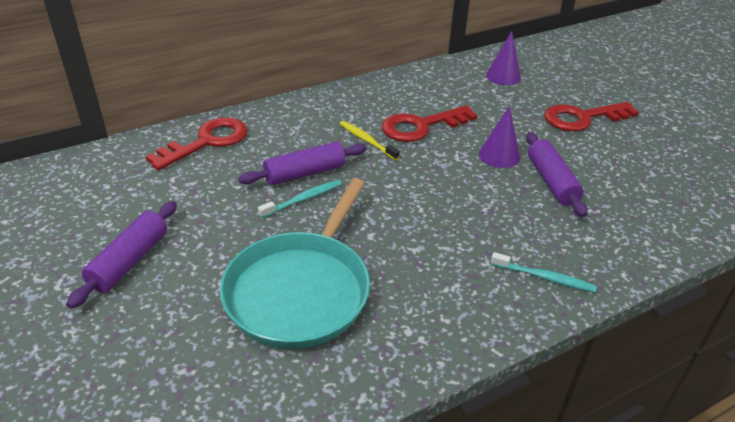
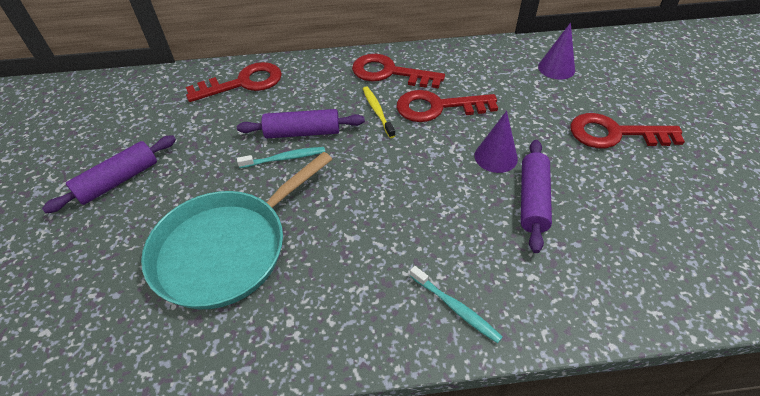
camera: 25 degrees right, 10 degrees up
none -> red key [352,54,445,89]

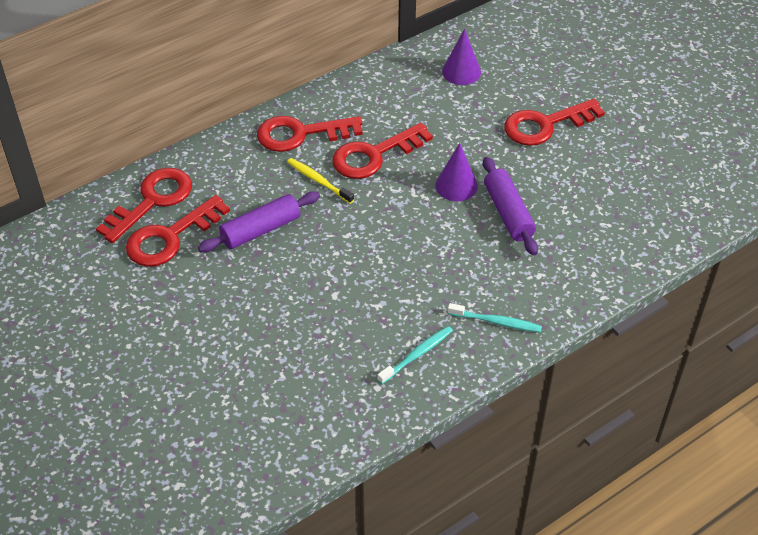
camera: 30 degrees left, 0 degrees up
purple rolling pin [42,135,176,213] -> none
turquoise pan [141,152,332,309] -> none
turquoise toothbrush [237,147,325,168] -> turquoise toothbrush moved to [377,326,453,384]
none -> red key [126,195,230,267]

